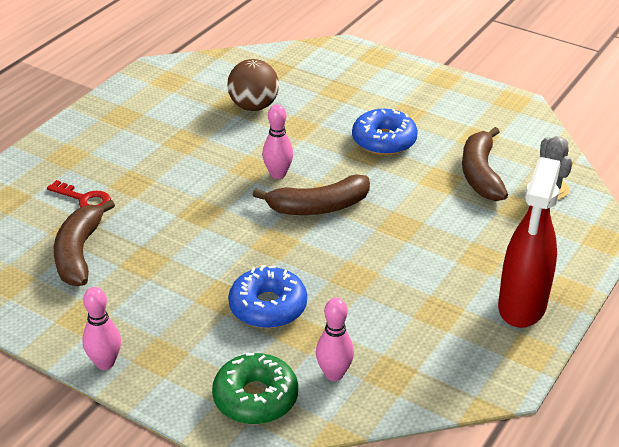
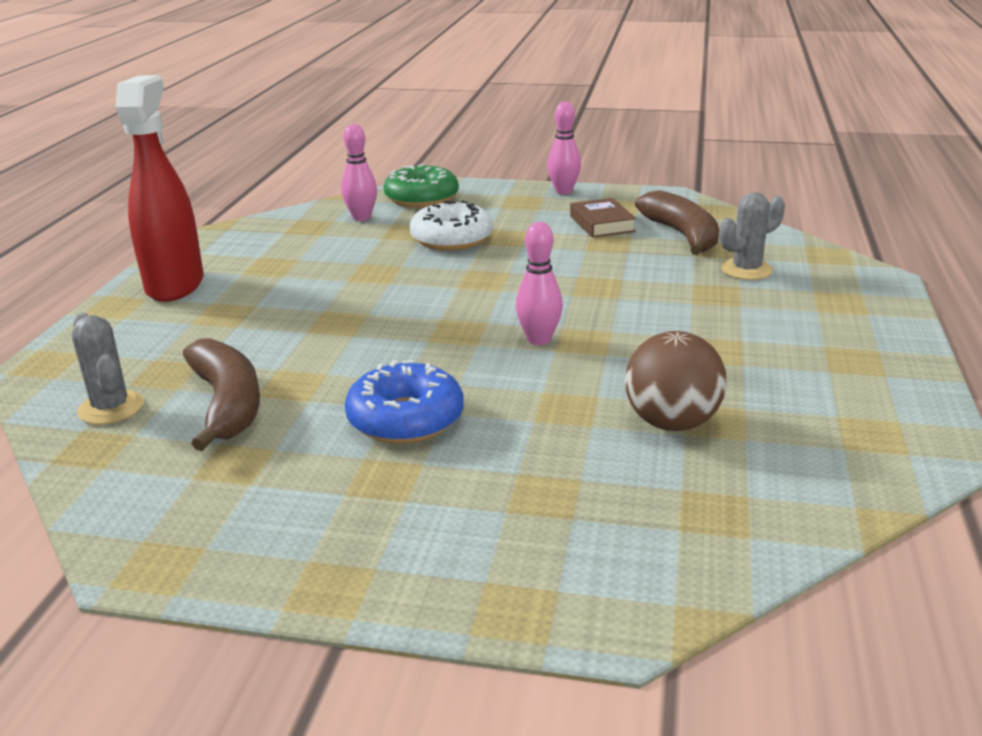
camera: 160 degrees right, 10 degrees down
red key [47,180,111,207] -> grey cactus [720,192,785,280]
blue donut [228,265,307,328] -> white donut [410,201,493,251]
brown banana [253,174,370,215] -> none
none -> brown book [570,198,636,238]

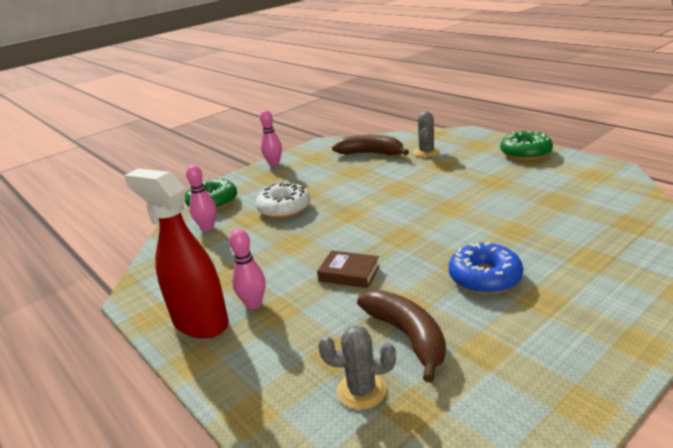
camera: 50 degrees left, 0 degrees up
brown banana [183,338,260,451] -> brown banana turned 45 degrees clockwise [357,290,446,382]
pink bowling pin [516,222,563,345] -> pink bowling pin moved to [229,229,265,309]
brown book [570,198,636,238] -> brown book moved to [317,250,380,288]
brown ball [625,331,726,431] -> none
none -> green donut [500,131,553,161]

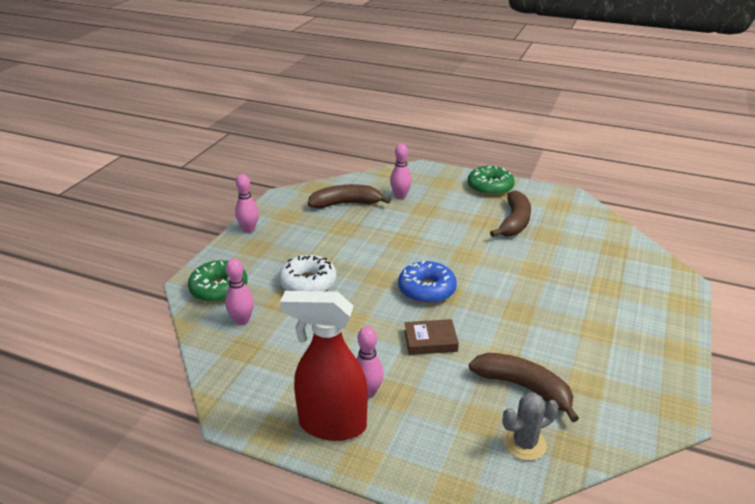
camera: 30 degrees left, 5 degrees up
grey cactus [413,111,440,157] -> pink bowling pin [390,144,412,199]
blue donut [449,242,523,294] -> blue donut moved to [398,261,457,304]
none -> brown banana [490,190,531,237]

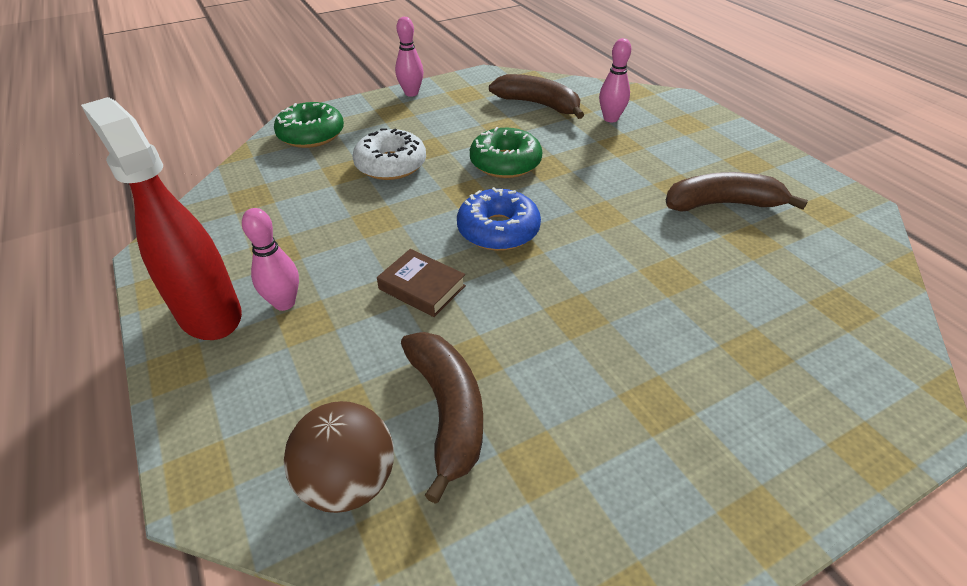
camera: 40 degrees right, 10 degrees up
pink bowling pin [225,258,254,325] -> none
green donut [468,166,514,196] -> green donut moved to [470,127,542,178]
brown banana [490,190,531,237] -> brown banana turned 150 degrees counterclockwise [666,172,808,212]
grey cactus [503,393,558,461] -> brown ball [284,401,394,513]

